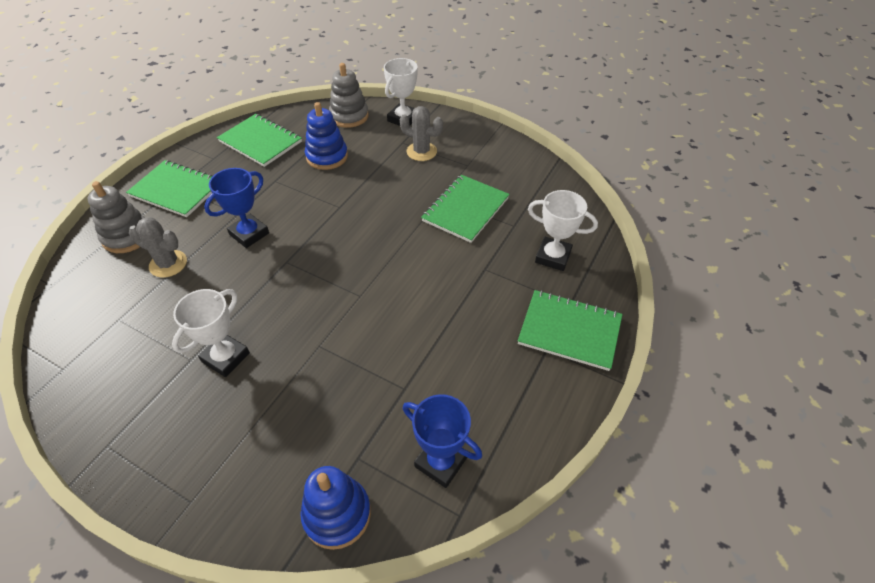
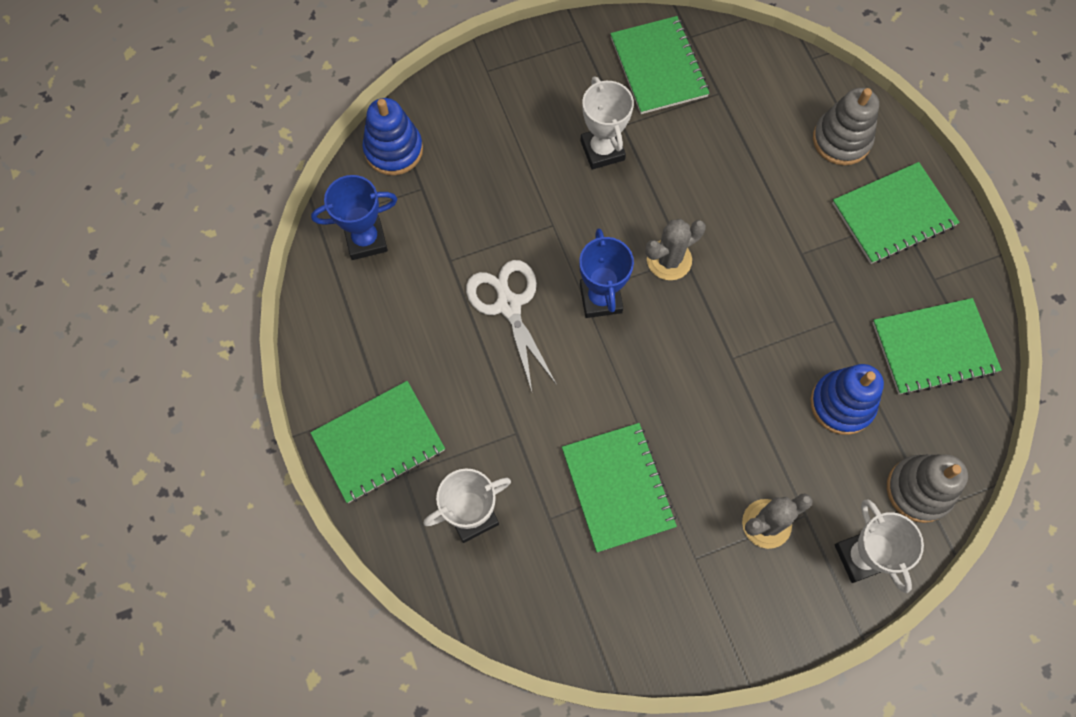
camera: 130 degrees right, 20 degrees up
grey cactus [129,217,187,278] -> grey cactus moved to [645,219,706,280]
blue trophy [204,168,269,248] -> blue trophy moved to [579,228,634,318]
none -> white scissors [466,260,557,391]
none -> green notebook [610,16,710,114]

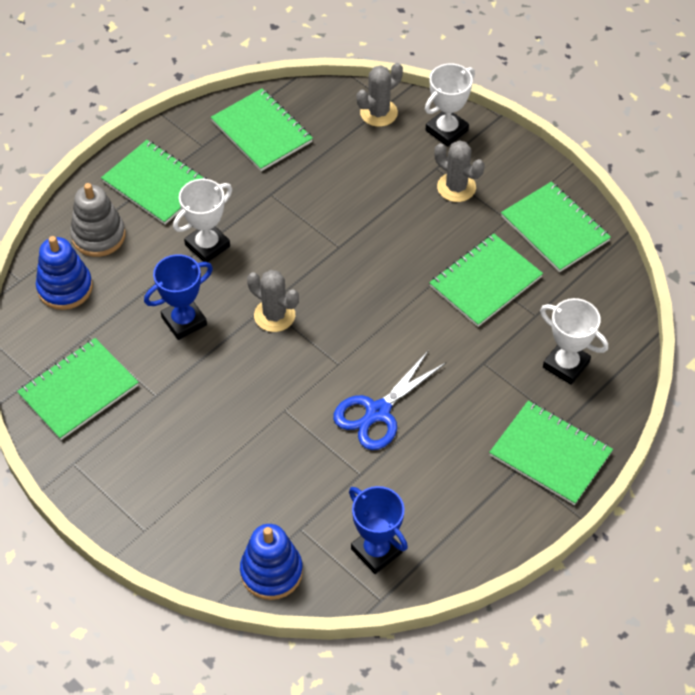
camera: 115 degrees left, 15 degrees down
white scissors [466,260,557,391] -> blue scissors [333,350,446,450]
blue trophy [579,228,634,318] -> blue trophy moved to [144,254,213,340]
white trophy [580,76,634,170] -> white trophy moved to [173,179,232,262]
blue stacking toy [810,364,884,435] -> blue stacking toy moved to [36,236,93,310]
grey stacking toy [887,454,968,523] -> grey cactus [357,63,403,127]
none -> green notebook [501,182,611,272]

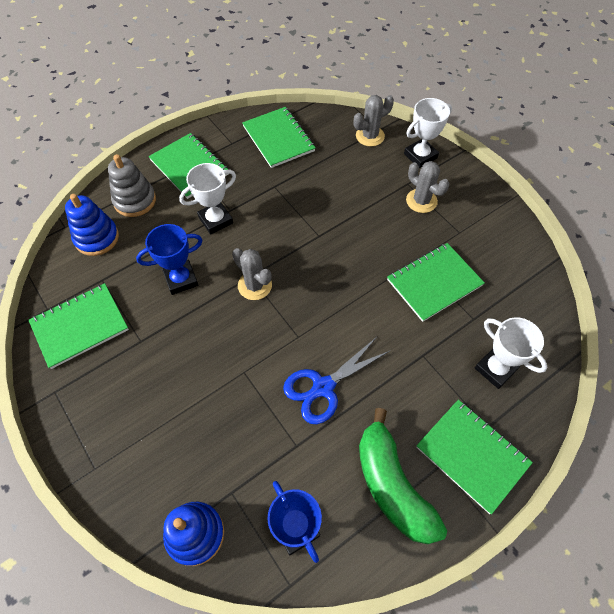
camera: 10 degrees right, 5 degrees up
green notebook [501,182,611,272] -> none
none -> green banana [359,408,447,544]

